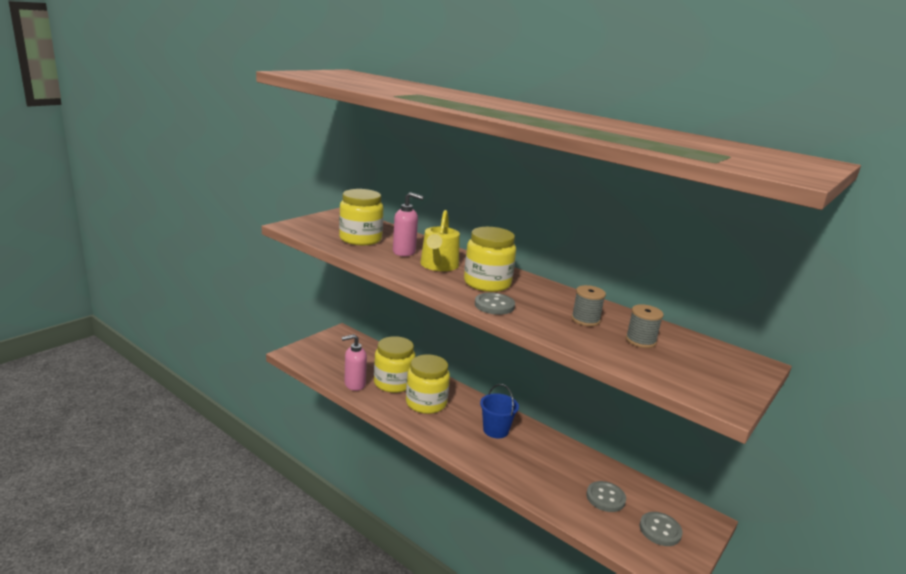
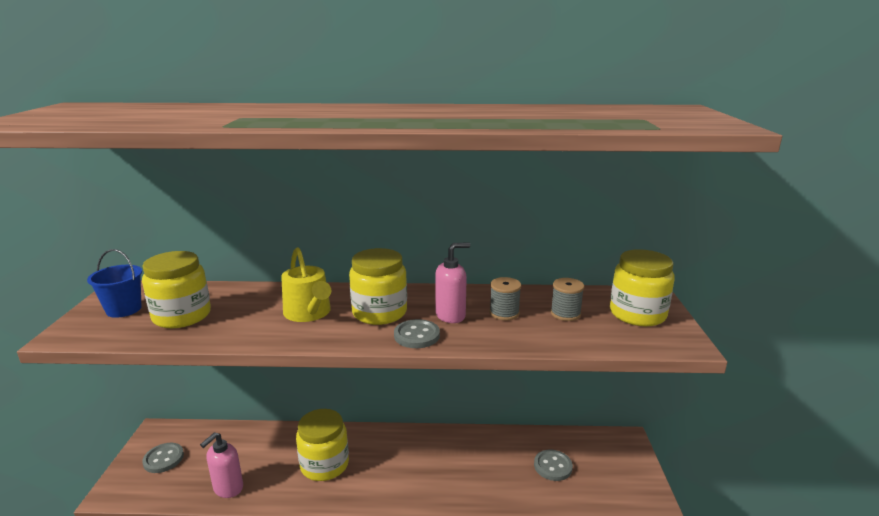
camera: 35 degrees left, 0 degrees up
yellow jar [374,336,416,393] -> yellow jar moved to [610,249,675,326]
pink soap dispenser [393,192,424,256] -> pink soap dispenser moved to [435,243,470,323]
blue bucket [480,384,519,438] -> blue bucket moved to [87,249,142,318]
grey button [640,512,683,546] -> grey button moved to [142,443,184,473]

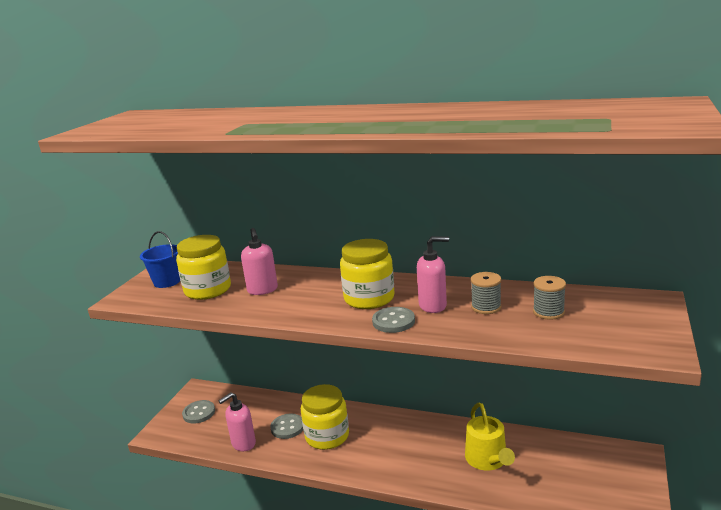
camera: 20 degrees right, 0 degrees up
yellow watering can [281,247,331,322] -> yellow watering can moved to [465,403,515,471]
grey button [534,449,573,481] -> grey button moved to [270,414,303,439]
yellow jar [610,249,675,326] -> none
none -> pink soap dispenser [241,228,278,295]

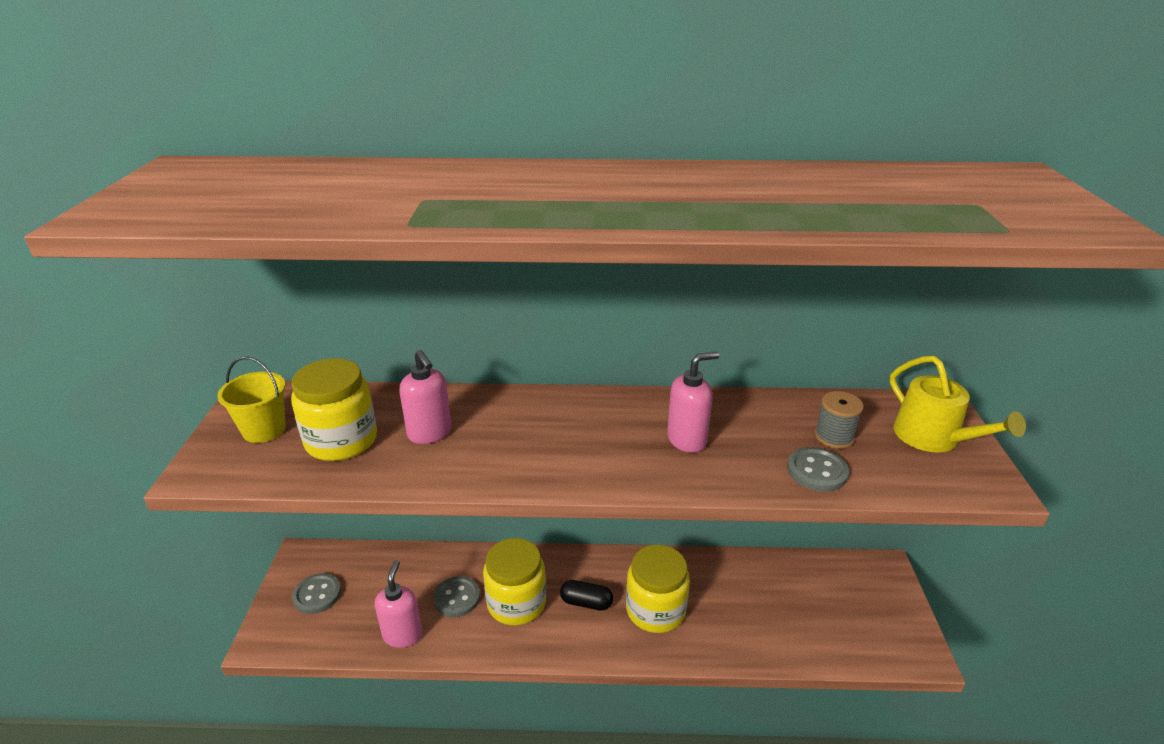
camera: 20 degrees left, 10 degrees up
blue bucket [140,231,180,288] -> yellow bucket [217,357,286,443]
pink soap dispenser [218,393,256,451] -> pink soap dispenser turned 150 degrees clockwise [375,560,423,648]
yellow jar [340,239,394,309] -> yellow jar moved to [626,545,690,633]
grey button [372,307,415,333] -> grey button moved to [787,447,849,492]
yellow watering can [465,403,515,471] -> yellow watering can moved to [890,356,1026,453]
grey spool [471,272,501,314] -> none
none -> black capsule [560,580,613,611]

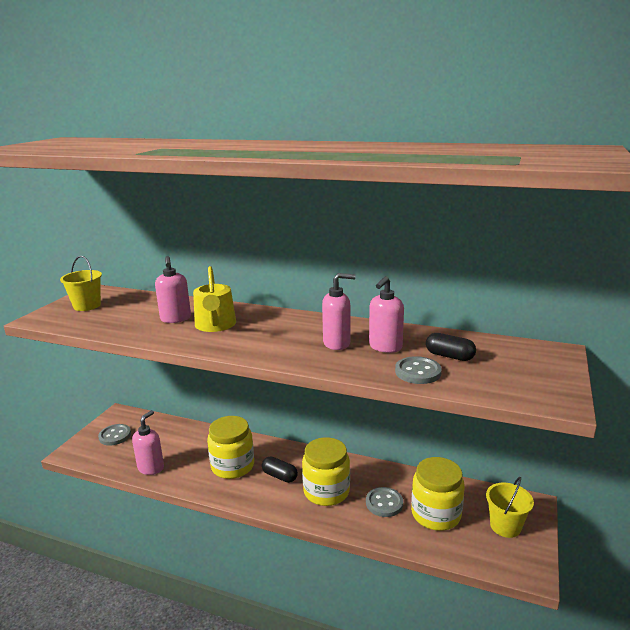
camera: 20 degrees right, 10 degrees down
yellow jar [291,358,377,461] -> yellow jar moved to [411,457,465,531]
grey button [433,576,480,617] -> grey button moved to [366,487,403,517]
grey spool [815,391,864,449] -> black capsule [426,333,476,361]
yellow watering can [890,356,1026,453] -> yellow watering can moved to [193,266,236,332]
none -> pink soap dispenser [369,276,404,353]
none -> yellow bucket [486,477,534,538]

